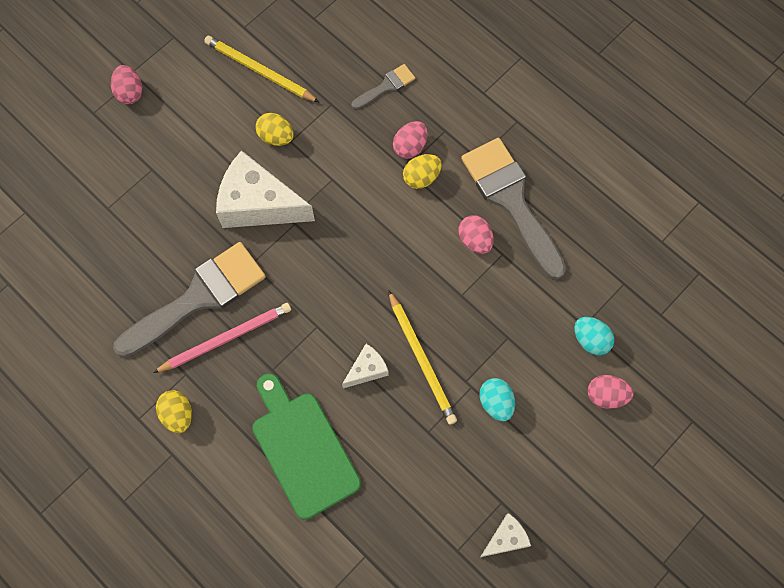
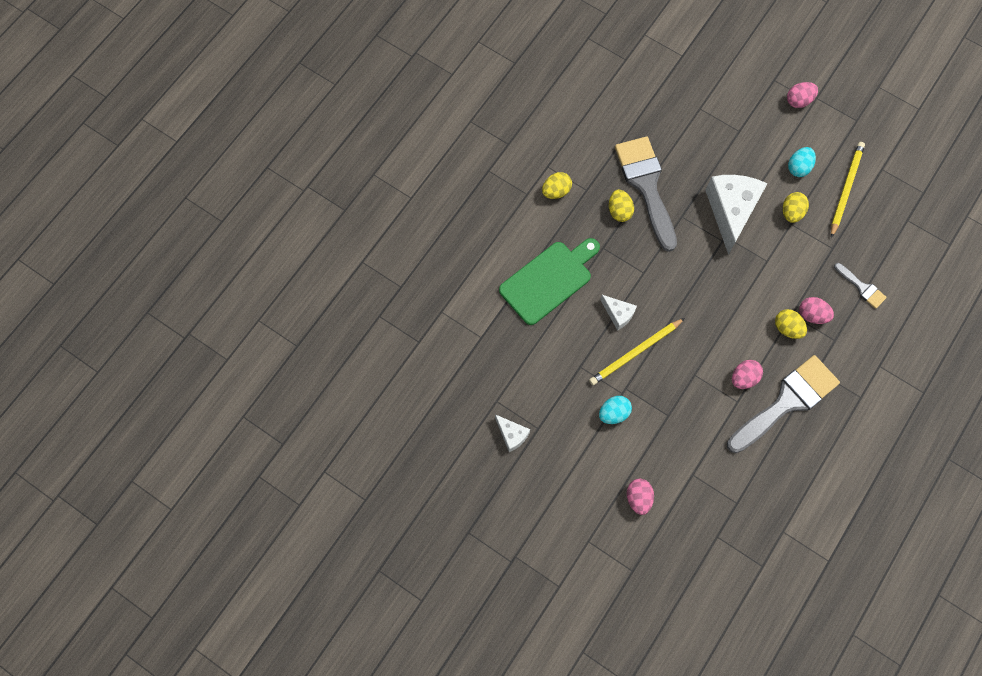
camera: 80 degrees right, 0 degrees up
grey brush [113,242,266,357] -> grey brush turned 150 degrees counterclockwise [615,137,677,252]
pink pencil [153,303,291,373] -> yellow egg [609,189,634,222]
turquoise egg [574,317,614,355] -> turquoise egg moved to [788,147,816,177]

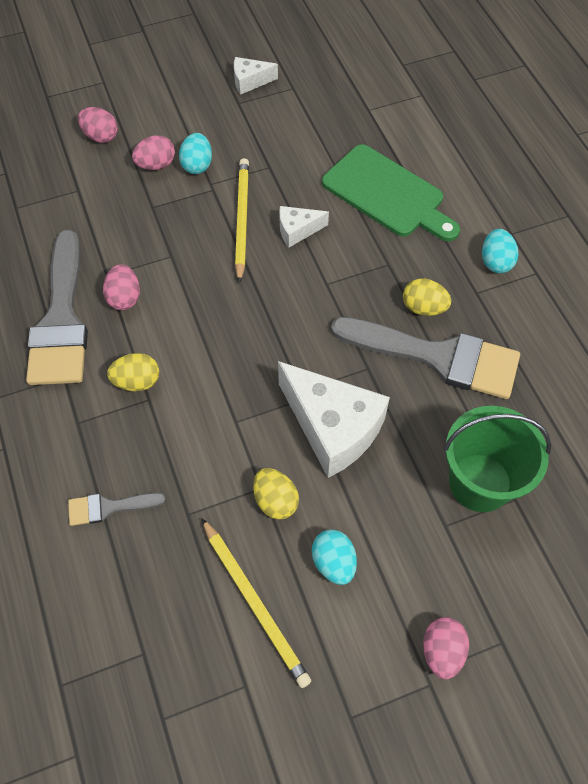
camera: 125 degrees right, 10 degrees down
green cutting board [499,238,600,325] -> green cutting board turned 45 degrees counterclockwise [322,144,460,241]
yellow egg [542,172,572,199] -> turquoise egg [482,229,518,273]
pink egg [799,297,834,324] -> pink egg moved to [132,135,175,170]
none -> green bucket [443,406,551,512]

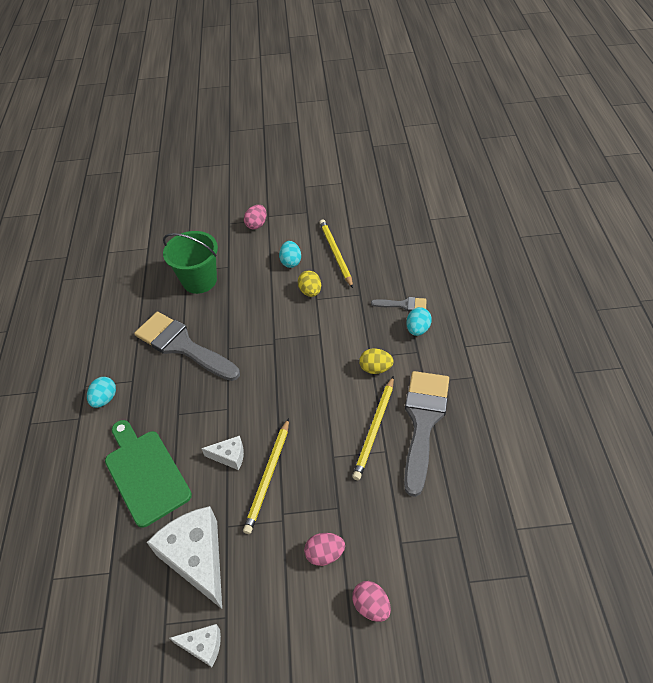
camera: 160 degrees left, 10 degrees down
pink egg [103,264,140,310] -> yellow pencil [352,376,394,480]
turquoise egg [179,133,212,174] -> turquoise egg moved to [406,307,432,336]
white cheese [278,361,390,478] -> white cheese moved to [147,506,222,609]
yellow egg [403,278,451,316] -> none

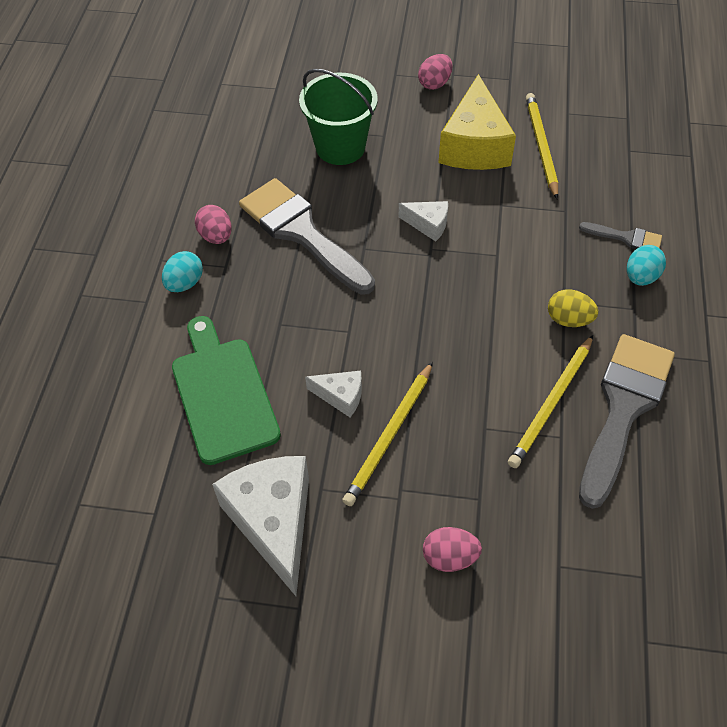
camera: 10 degrees right, 5 degrees up
white cheese [170,624,221,667] -> white cheese moved to [398,201,448,241]
turquoise egg [279,241,301,268] -> yellow cheese [438,74,516,170]
yellow egg [298,271,321,297] -> none
pink egg [352,581,391,622] -> pink egg moved to [195,205,232,244]

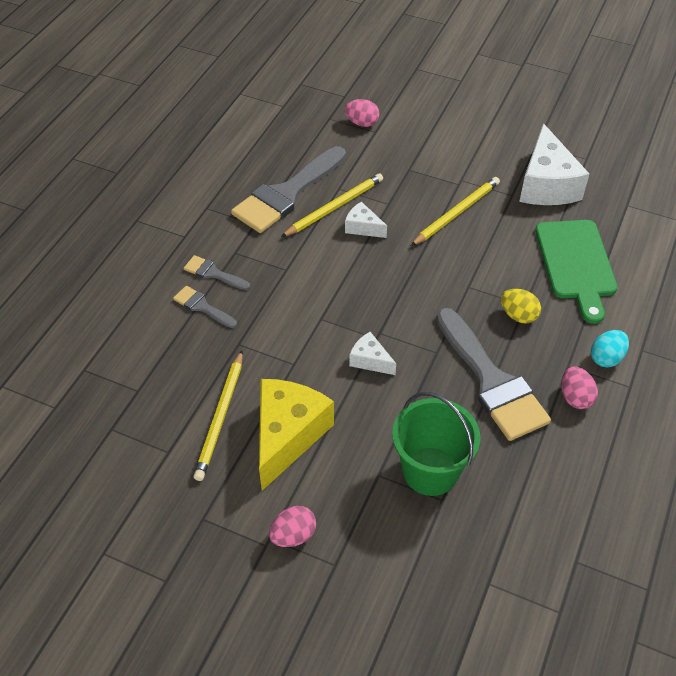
camera: 165 degrees left, 5 degrees down
white cheese [305,371,362,417] -> white cheese moved to [345,202,387,238]
pink egg [423,527,482,572] -> pink egg moved to [344,99,379,127]
yellow egg [548,289,598,327] -> yellow egg moved to [501,289,541,323]
turquoise egg [627,245,666,286] -> grey brush [184,255,250,290]

